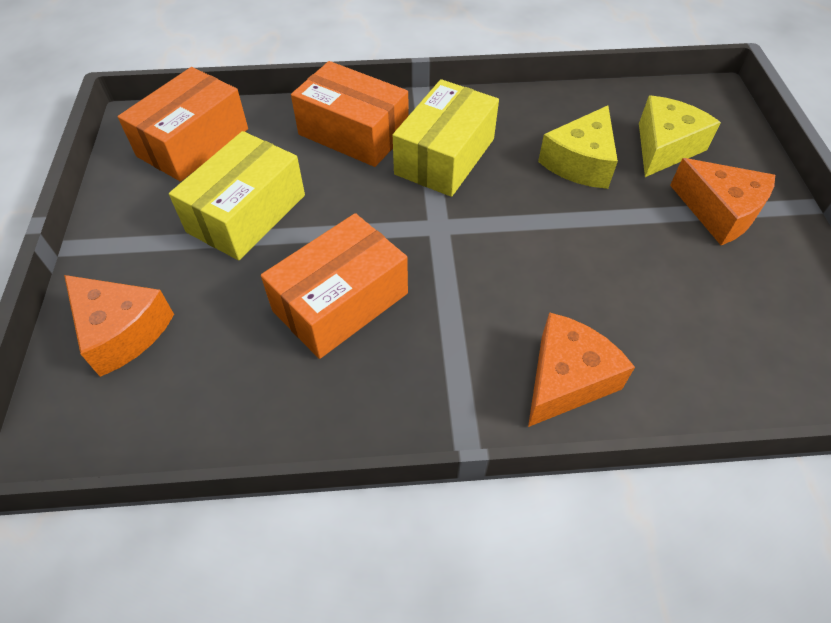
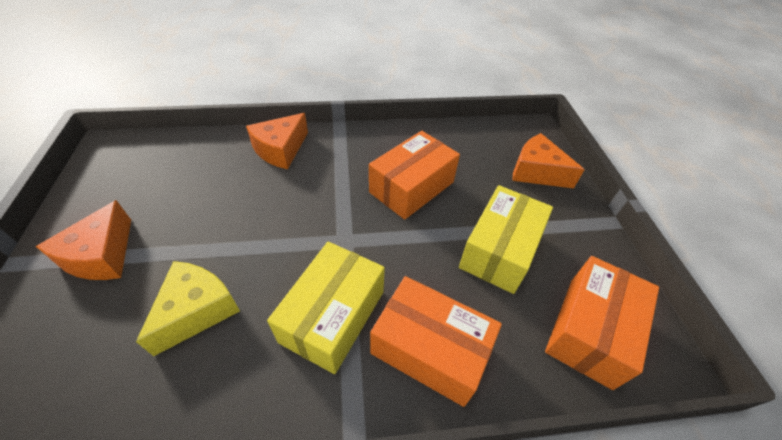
camera: 175 degrees right, 5 degrees down
yellow cheese [639,96,721,177] -> none
orange cheese [670,158,775,245] -> orange cheese turned 120 degrees counterclockwise [36,200,131,280]

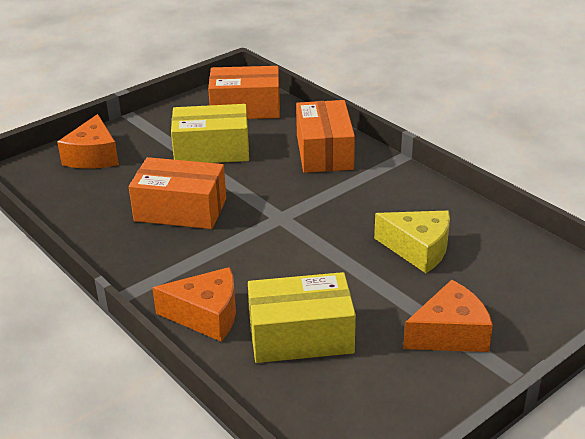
camera: 120 degrees left, 15 degrees down
yellow cheese [136,261,240,356] -> yellow cheese turned 150 degrees counterclockwise [374,211,450,273]
yellow box [267,242,385,374] -> yellow box moved to [248,272,356,363]

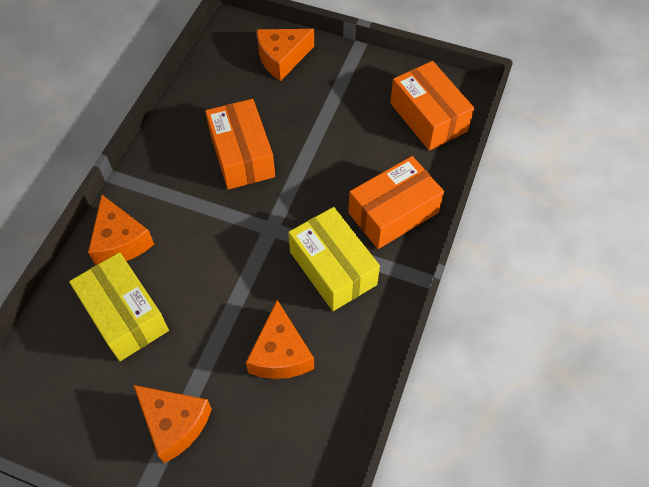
camera: 60 degrees right, 25 degrees up
yellow box [171,104,249,163] -> yellow box moved to [288,207,380,311]
yellow cheese [374,211,450,273] -> orange cheese [246,300,314,379]

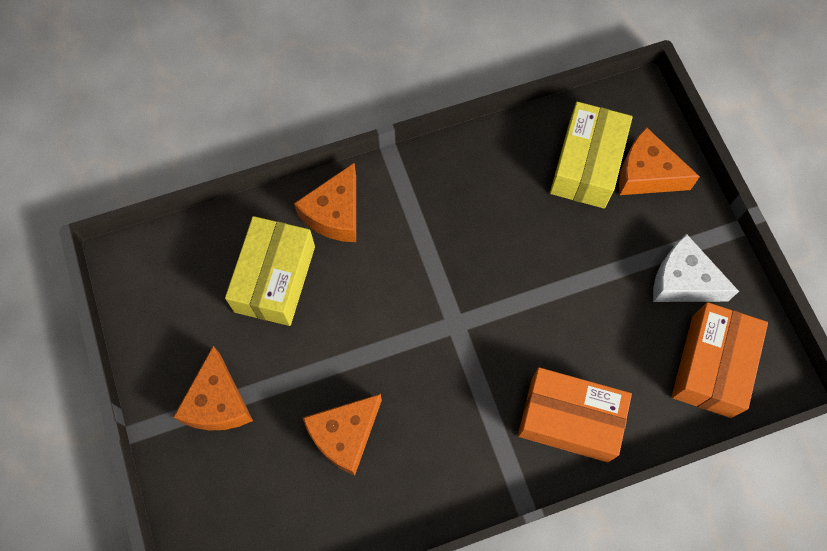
camera: 50 degrees right, 10 degrees up
orange box [205,99,275,190] -> none
yellow box [288,207,380,311] -> yellow box moved to [550,102,633,209]
none -> white cheese [653,234,739,302]

